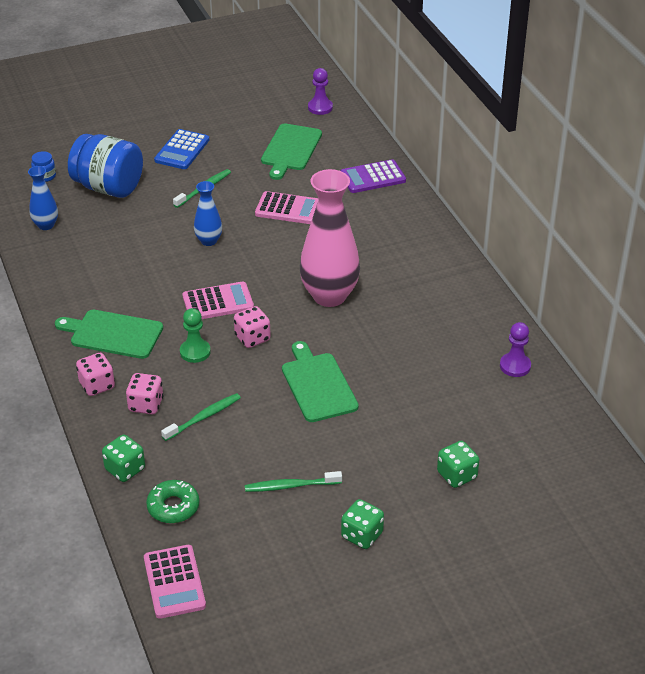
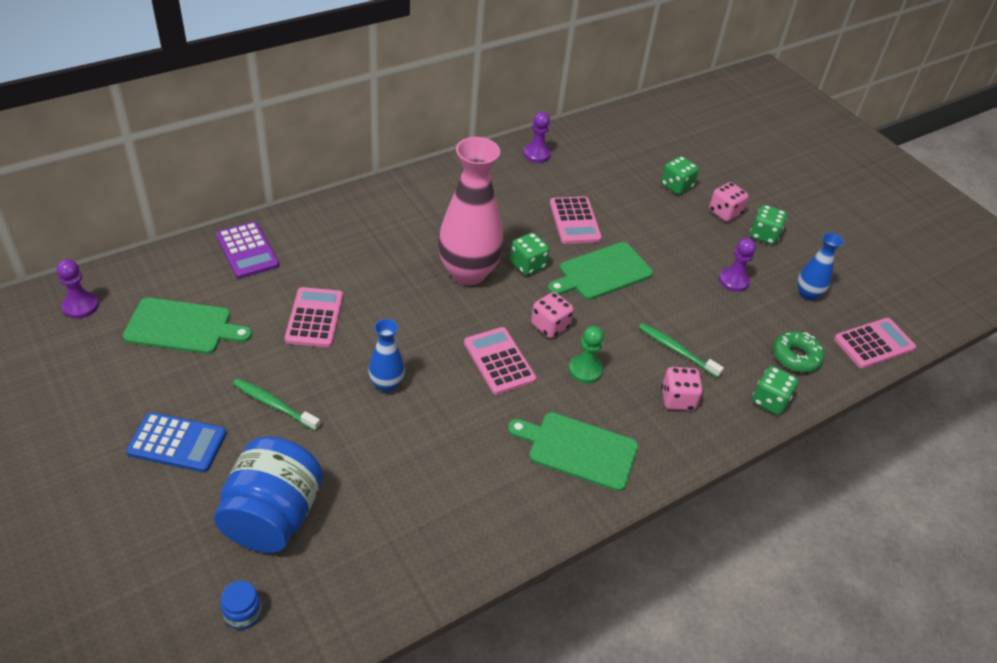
camera: 105 degrees left, 5 degrees up
blue vase [28,166,58,230] -> blue vase moved to [797,233,843,301]
green cutting board [55,310,163,359] -> green cutting board turned 105 degrees clockwise [508,412,638,491]
pink dice [76,353,115,396] -> pink dice moved to [709,182,749,222]
green toothbrush [245,471,342,492] -> purple pawn [719,238,756,292]
none -> green dice [510,233,549,275]
none -> pink calculator [550,197,602,244]

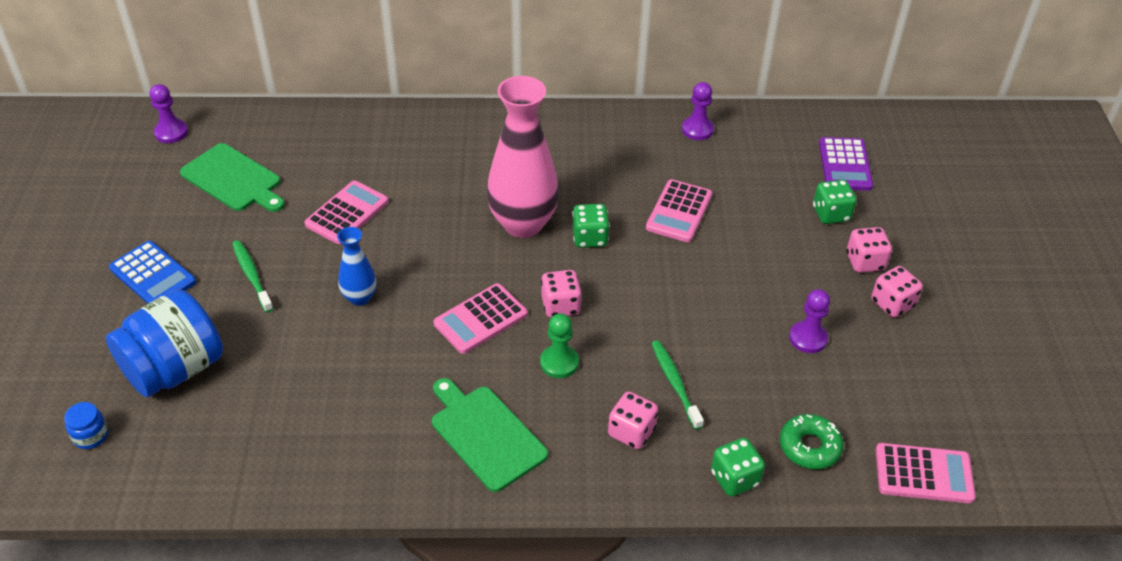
camera: 35 degrees right, 0 degrees up
purple calculator [216,222,279,279] -> purple calculator moved to [819,137,873,191]
pink calculator [464,327,536,395] -> pink calculator turned 135 degrees counterclockwise [433,283,528,354]
green cutting board [548,242,653,300] -> none
green dice [750,205,787,245] -> pink dice [871,266,923,318]
blue vase [797,233,843,301] -> none

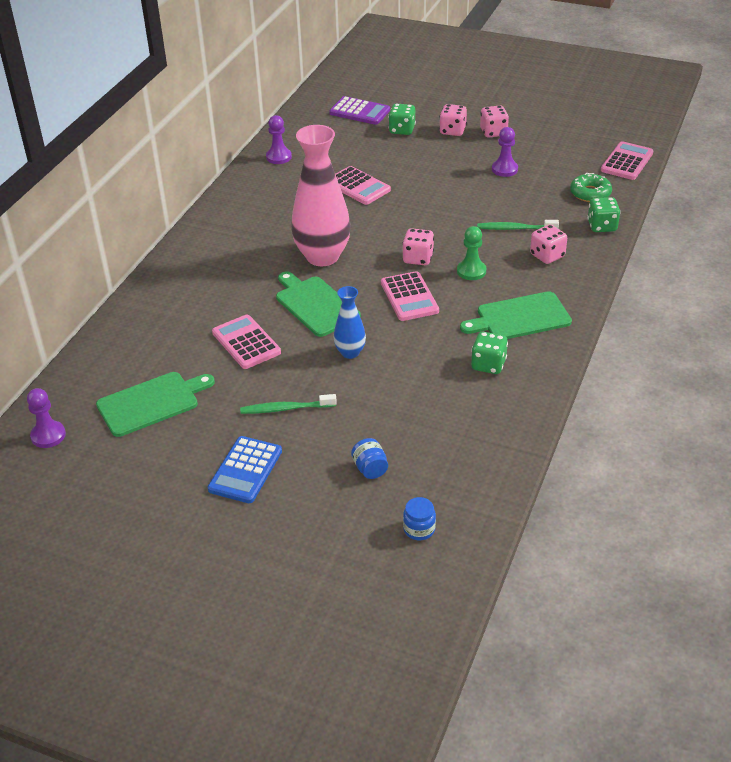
camera: 65 degrees left, 5 degrees down
blue jar [106,289,223,397] -> blue jar [351,438,388,479], size x0.41
blue calculator [109,241,196,304] -> blue calculator turned 135 degrees clockwise [208,436,282,503]
green dice [572,204,610,248] -> green dice moved to [471,332,508,374]
none -> green cutting board [276,271,361,337]

